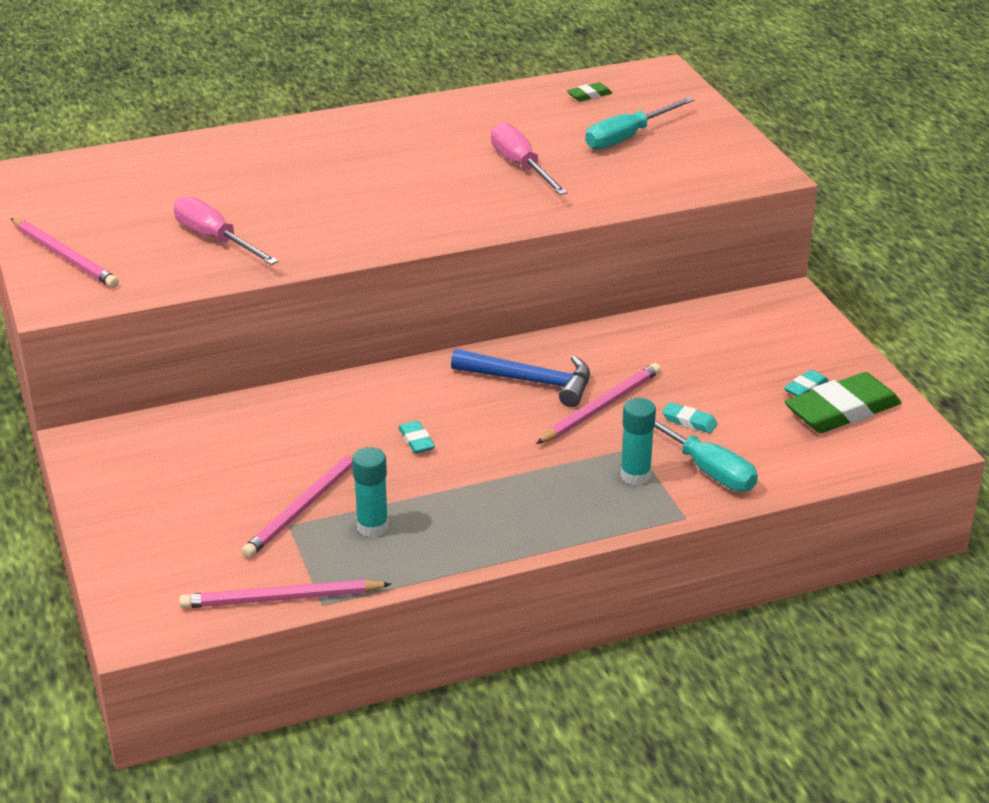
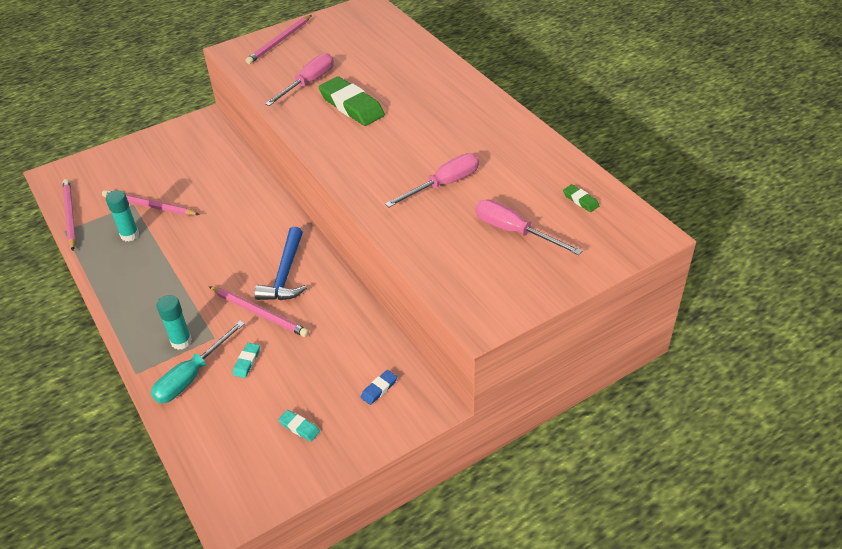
camera: 80 degrees right, 10 degrees up
turquoise eraser [398,420,435,454] -> none
turquoise screwdriver [585,97,694,150] -> pink screwdriver [476,200,583,255]
green eraser [785,372,902,433] -> green eraser moved to [319,76,385,126]
none -> blue eraser [361,370,397,405]

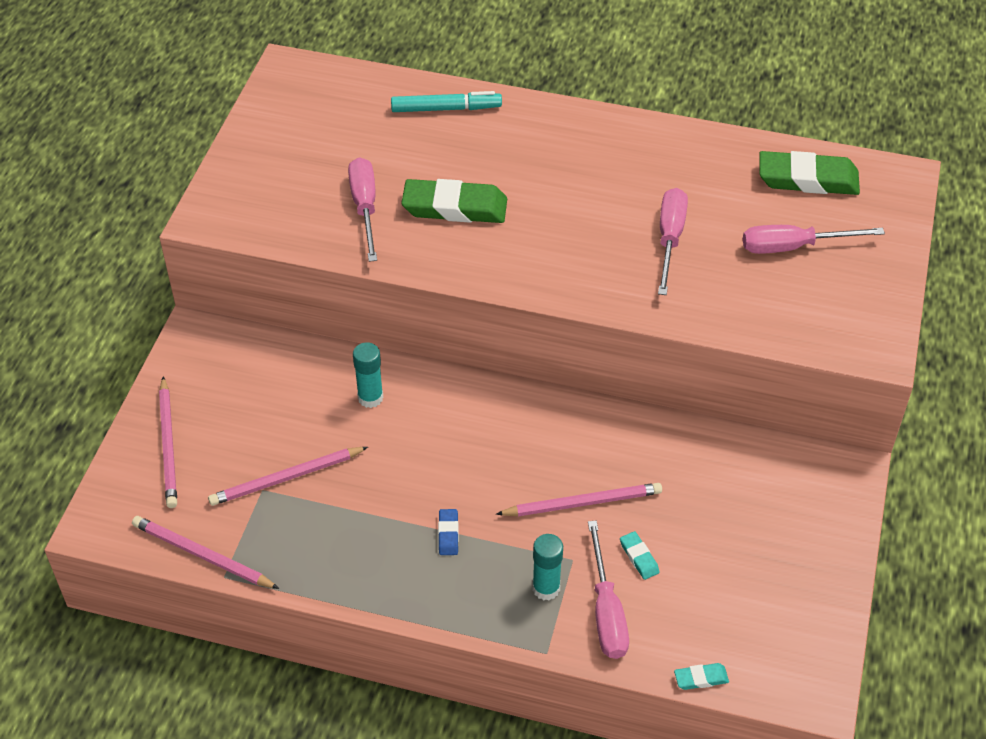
camera: 45 degrees left, 5 degrees up
turquoise glue stick [106,190,139,242] -> turquoise glue stick moved to [353,342,383,408]
turquoise screwdriver [151,321,245,403] -> pink screwdriver [588,521,629,659]
pink pencil [246,15,312,64] -> pink pencil moved to [159,376,177,508]
blue hammer [254,227,307,300] -> none
turquoise eraser [278,410,320,442] -> turquoise eraser moved to [674,663,729,690]
blue eraser [361,370,397,405] -> blue eraser moved to [438,509,459,555]
green eraser [563,184,599,212] -> green eraser [759,151,860,195], size x2.25
none -> turquoise marker [391,91,502,112]

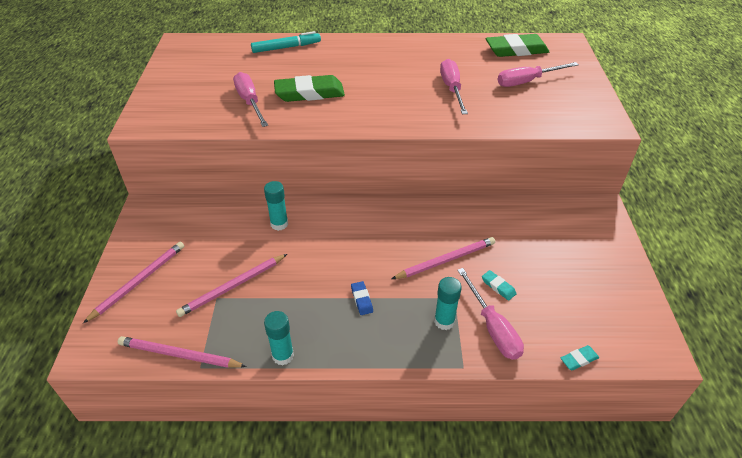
camera: 15 degrees left, 5 degrees down
pink pencil [159,376,177,508] -> pink pencil turned 120 degrees counterclockwise [83,242,184,323]
none -> turquoise glue stick [264,311,294,365]

